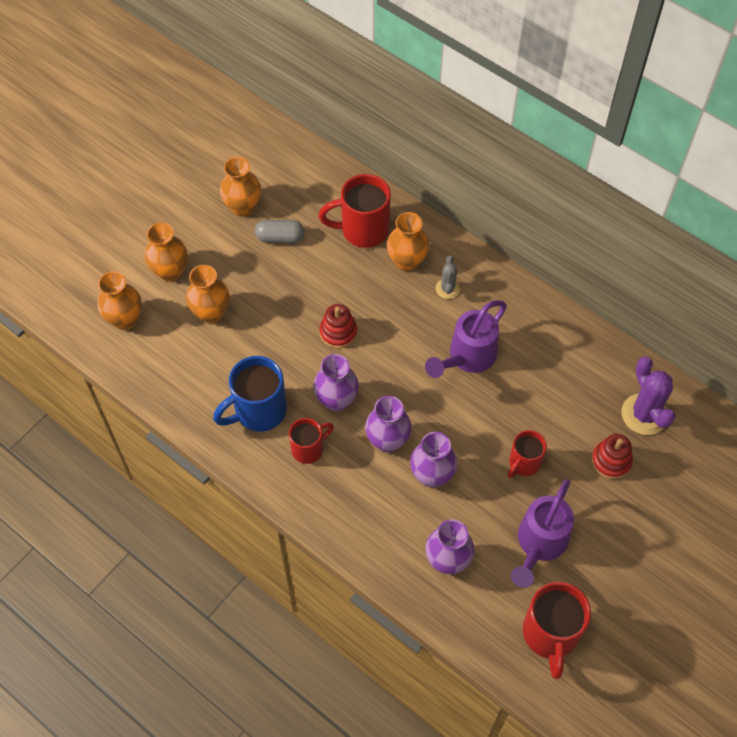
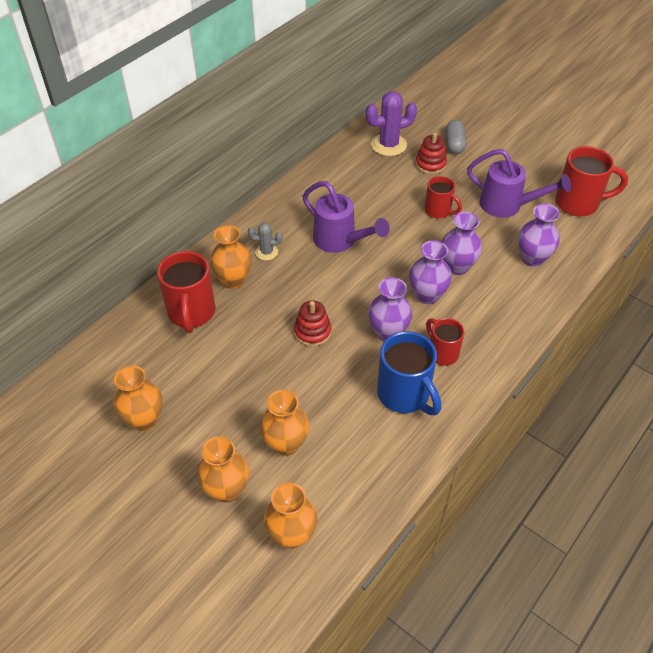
camera: 90 degrees left, 10 degrees down
grey capsule [255,220,305,243] -> grey capsule moved to [445,120,466,154]

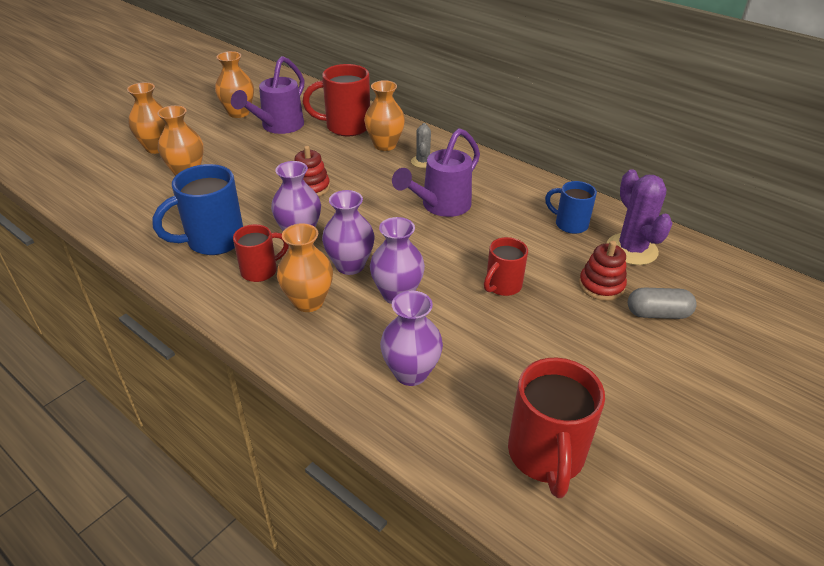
camera: 90 degrees right, 10 degrees down
orange vase [264,482,317,549] -> orange vase moved to [277,223,333,312]
purple watering can [467,149,571,218] -> purple watering can moved to [231,56,304,134]
none -> blue mug [545,181,597,234]

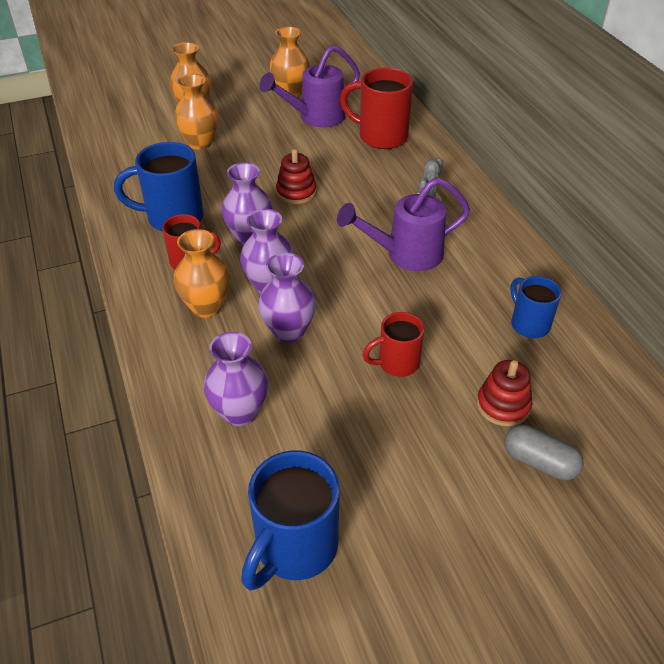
camera: 30 degrees right, 5 degrees up
orange vase [364,80,405,151] -> none
red mug [508,358,605,498] -> blue mug [241,451,340,590]
purple cactus [607,169,673,265] -> none

